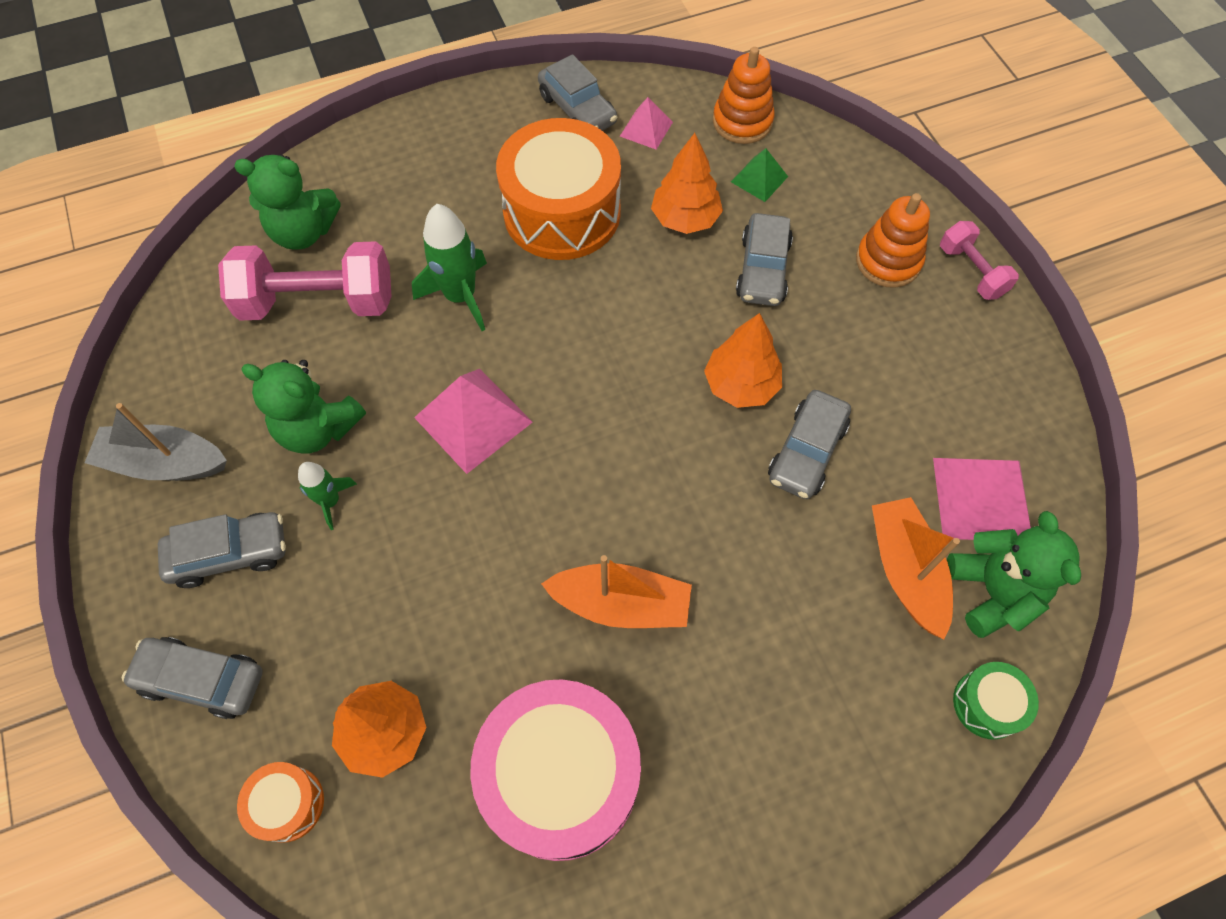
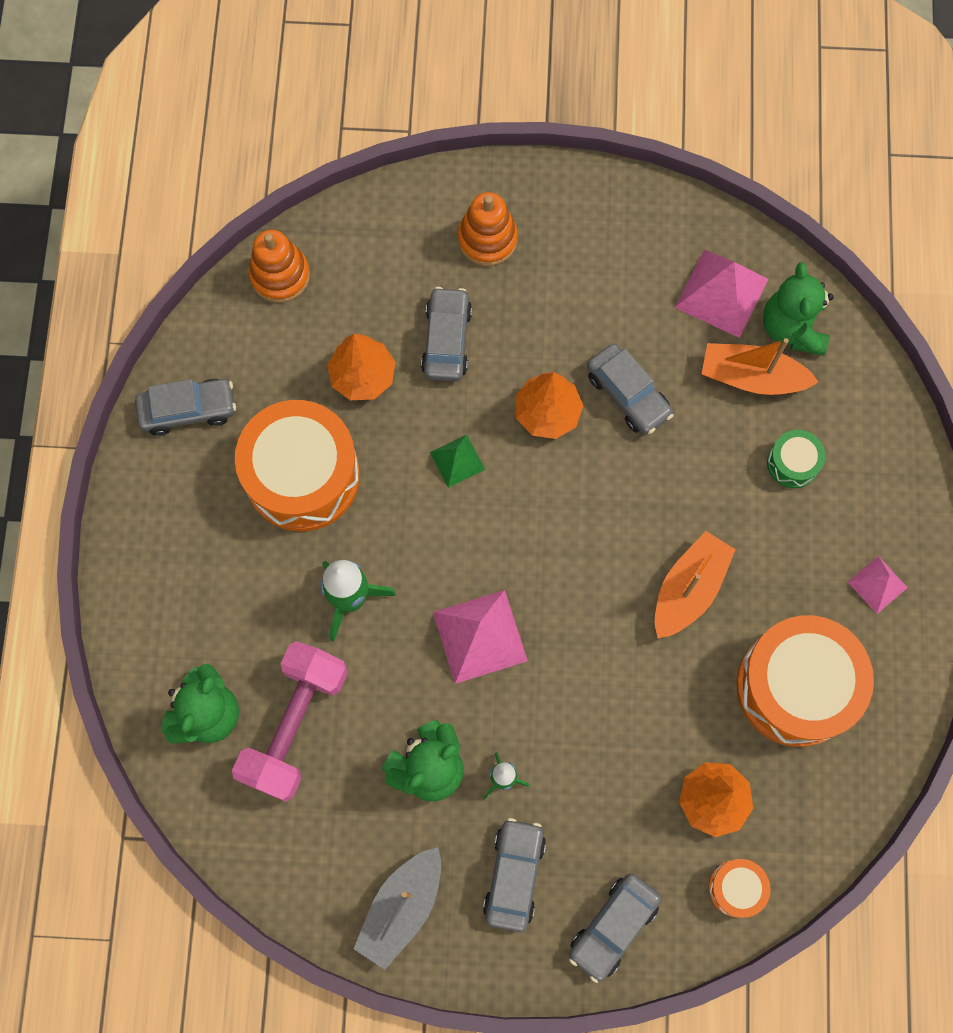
camera: 65 degrees left, 10 degrees up
pink drum [470,679,641,861] -> orange drum [736,615,874,747]
pink pyramid [620,97,673,150] -> pink pyramid moved to [848,556,908,614]
green pyramid [731,148,788,202] -> green pyramid moved to [430,435,485,488]
grey car [736,213,793,306] -> grey car turned 120 degrees counterclockwise [421,287,472,382]
pink dumbbell [940,221,1019,300] -> none
green teddy bear [947,511,1081,638] -> green teddy bear turned 105 degrees counterclockwise [763,262,834,356]
green drum [953,662,1039,740] -> green drum moved to [767,430,826,488]

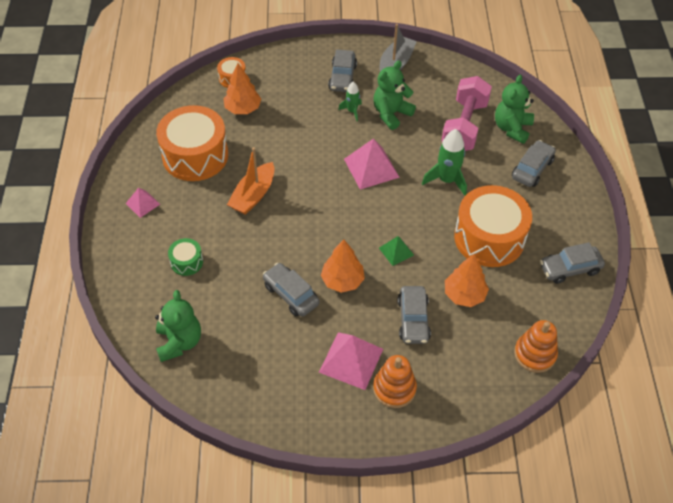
camera: 175 degrees right, 20 degrees down
grey car [569,873,662,983] -> grey car moved to [512,140,556,187]
pink pyramid [675,250,769,338] -> pink pyramid moved to [319,332,383,390]
orange boat [702,338,818,395] -> none

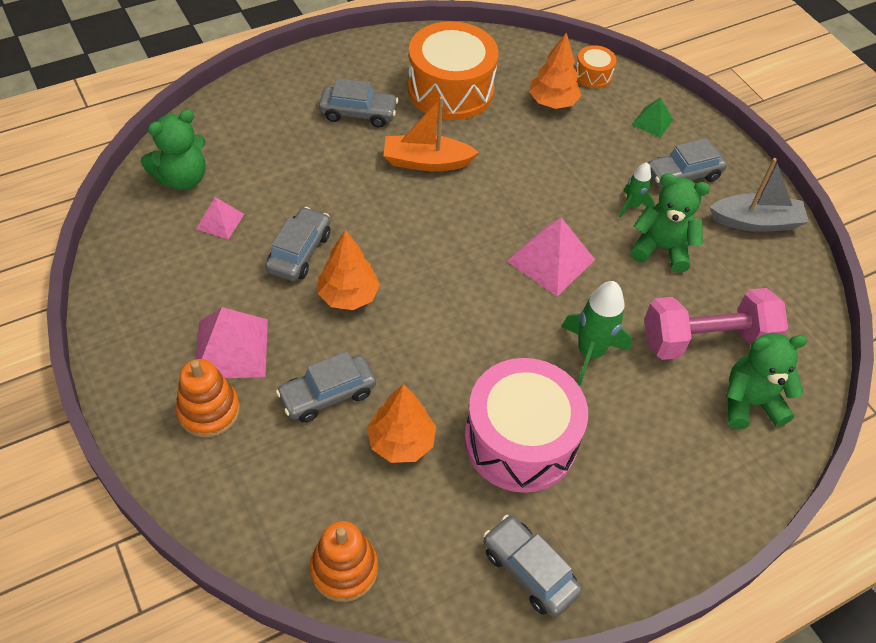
camera: 60 degrees right, 0 degrees up
pink pyramid [125,188,160,218] -> pink pyramid moved to [196,197,244,239]
green drum [168,238,203,276] -> none
green pyramid [379,236,414,266] -> green pyramid moved to [632,97,673,138]
orange drum [454,185,532,267] -> pink drum [464,358,588,493]
grey car [512,140,556,187] -> grey car moved to [319,78,399,128]

